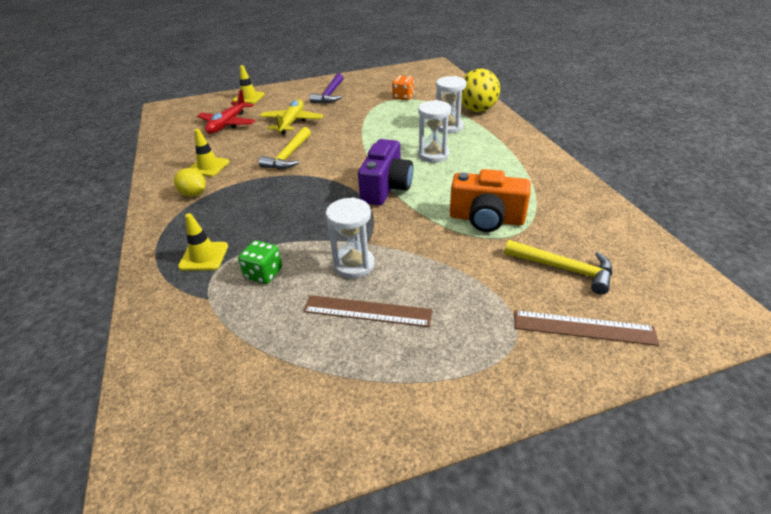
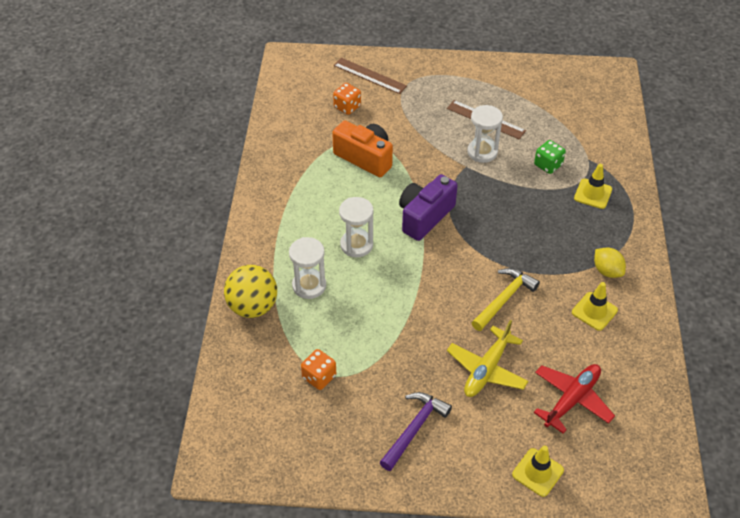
camera: 160 degrees left, 10 degrees up
yellow hammer [504,240,612,295] -> orange dice [333,83,361,115]

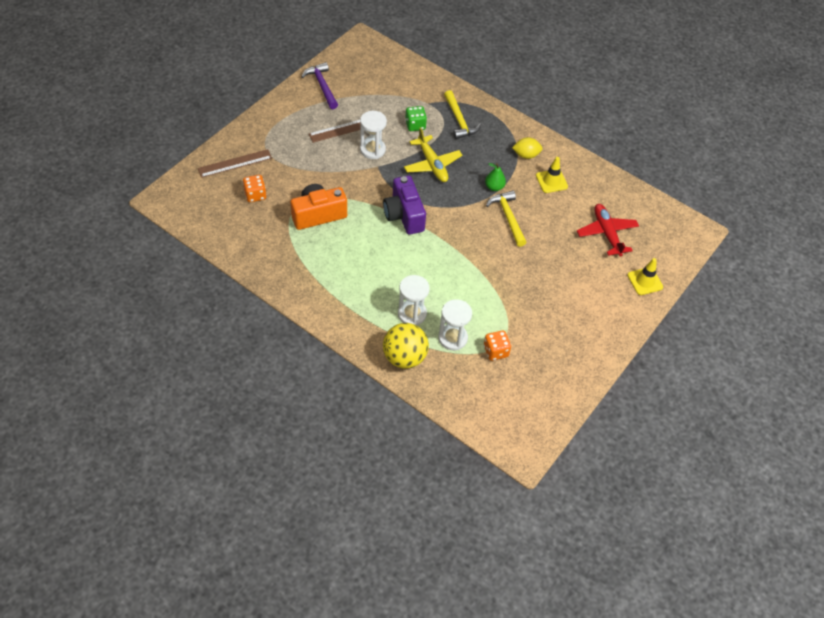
camera: 60 degrees left, 5 degrees up
white hourglass [339,197,373,257] -> white hourglass moved to [438,299,472,350]
purple hammer [379,392,452,471] -> purple hammer moved to [301,62,338,109]
yellow plane [447,320,528,397] -> yellow plane moved to [404,127,462,182]
yellow traffic cone [574,164,612,209] -> yellow hammer [444,90,481,139]
none -> green pear [485,163,506,191]

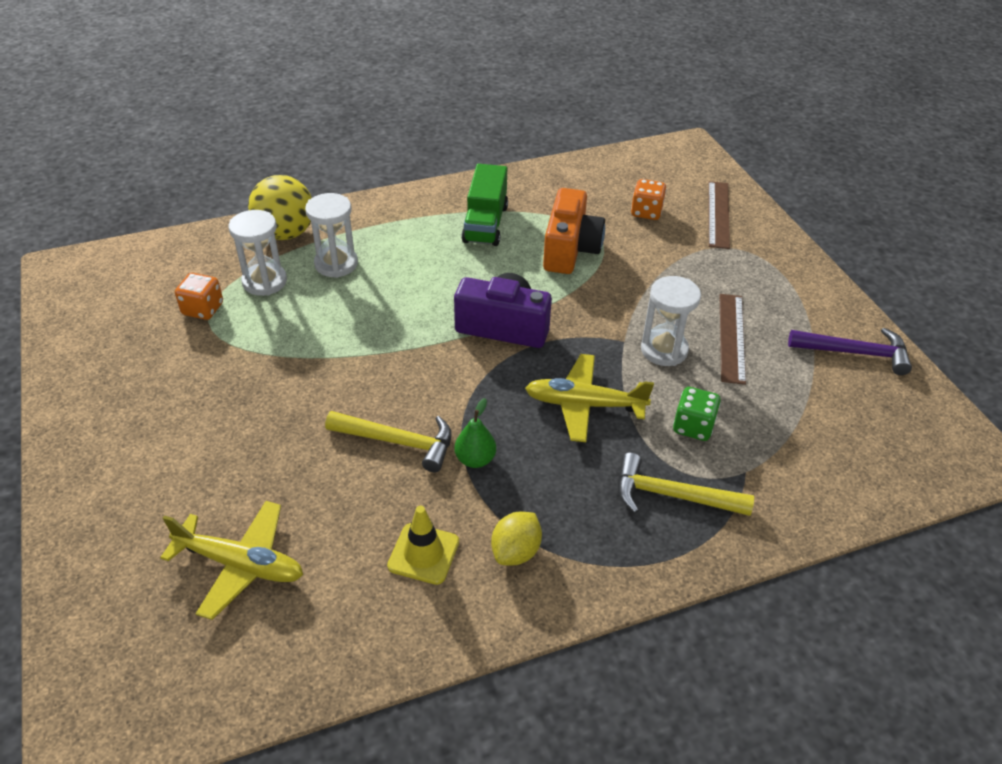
camera: 125 degrees right, 10 degrees down
red plane [577,204,639,257] -> yellow plane [160,501,303,620]
yellow traffic cone [627,258,663,295] -> none
none -> green truck [462,164,508,246]

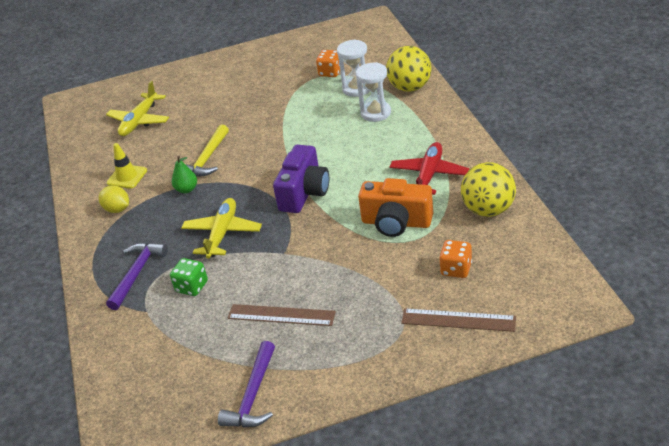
camera: 100 degrees right, 5 degrees down
green truck [462,164,508,246] -> red plane [389,142,469,195]
yellow hammer [618,453,754,516] -> purple hammer [106,242,168,310]
white hourglass [641,276,701,366] -> none
none -> yellow ball [461,162,516,217]

